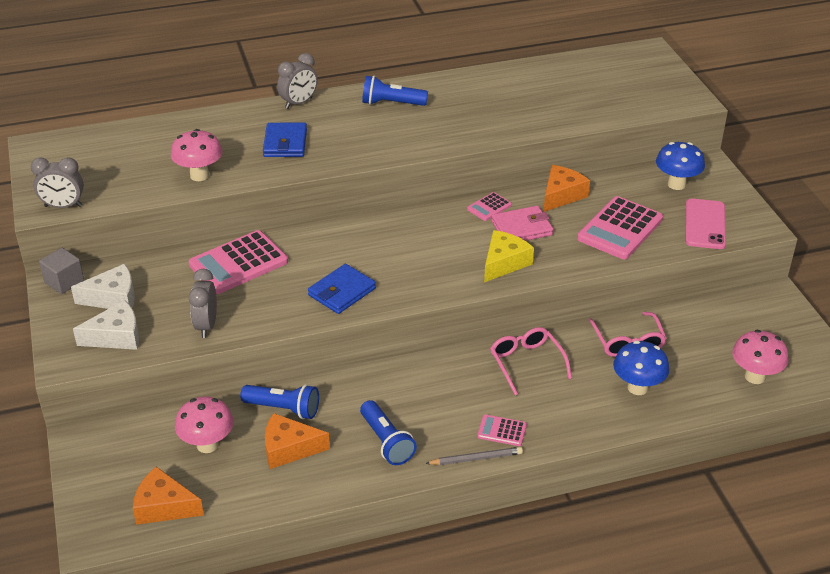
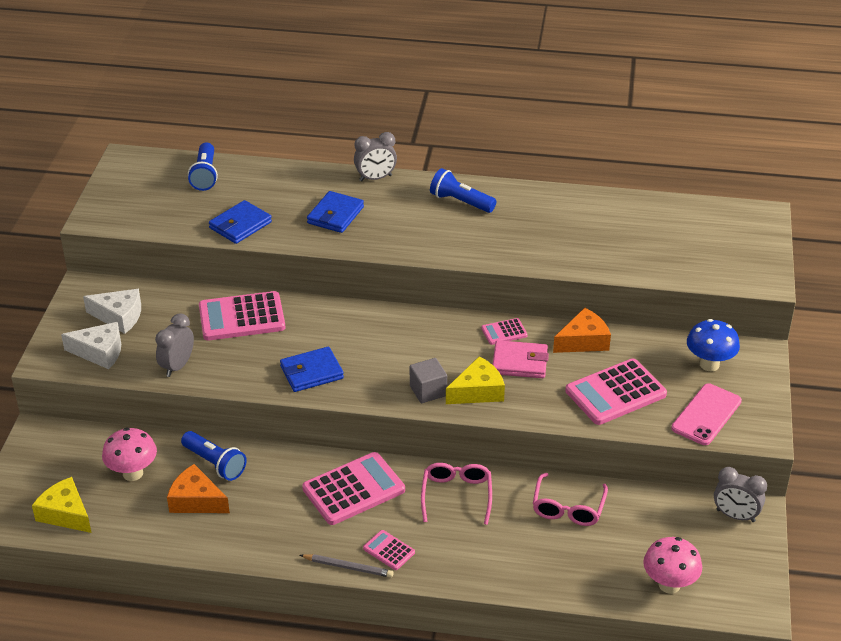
camera: 25 degrees right, 0 degrees up
grey clock [31,157,84,208] -> grey clock moved to [714,467,767,522]
grey cube [39,248,84,294] -> grey cube moved to [410,358,447,403]
orange cheese [133,467,204,525] -> yellow cheese [32,477,92,533]
pink mushroom [171,129,223,181] -> blue wallet [209,200,272,244]
blue flashlight [360,400,417,465] -> blue flashlight moved to [188,142,218,191]
blue mushroom [613,341,669,395] -> none
none -> pink calculator [302,452,405,525]

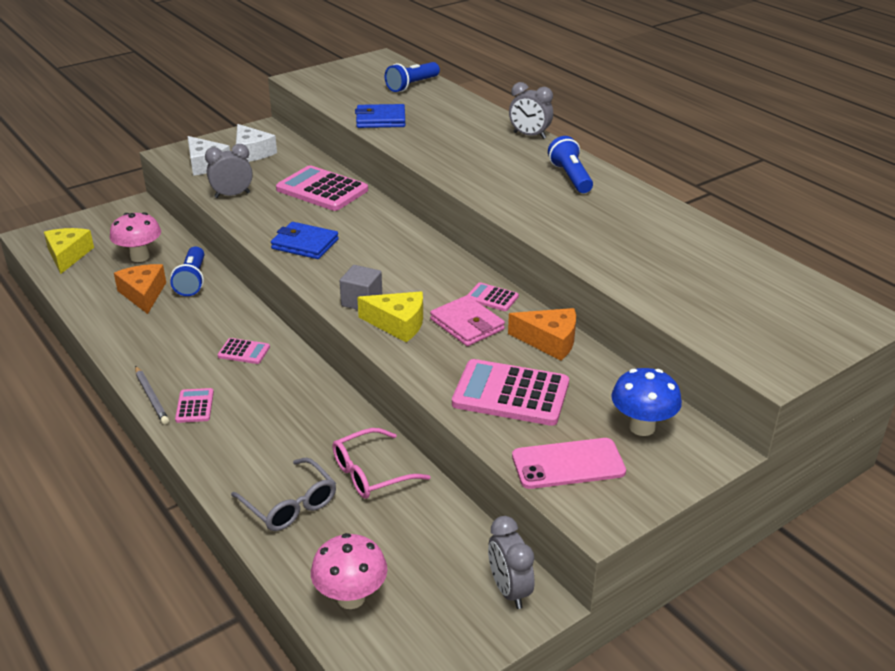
camera: 45 degrees right, 5 degrees down
pink calculator [302,452,405,525] -> pink calculator [217,338,270,364], size x0.49
blue wallet [307,191,364,233] -> none
pink glasses [421,463,492,525] -> none
none -> grey glasses [231,458,336,531]

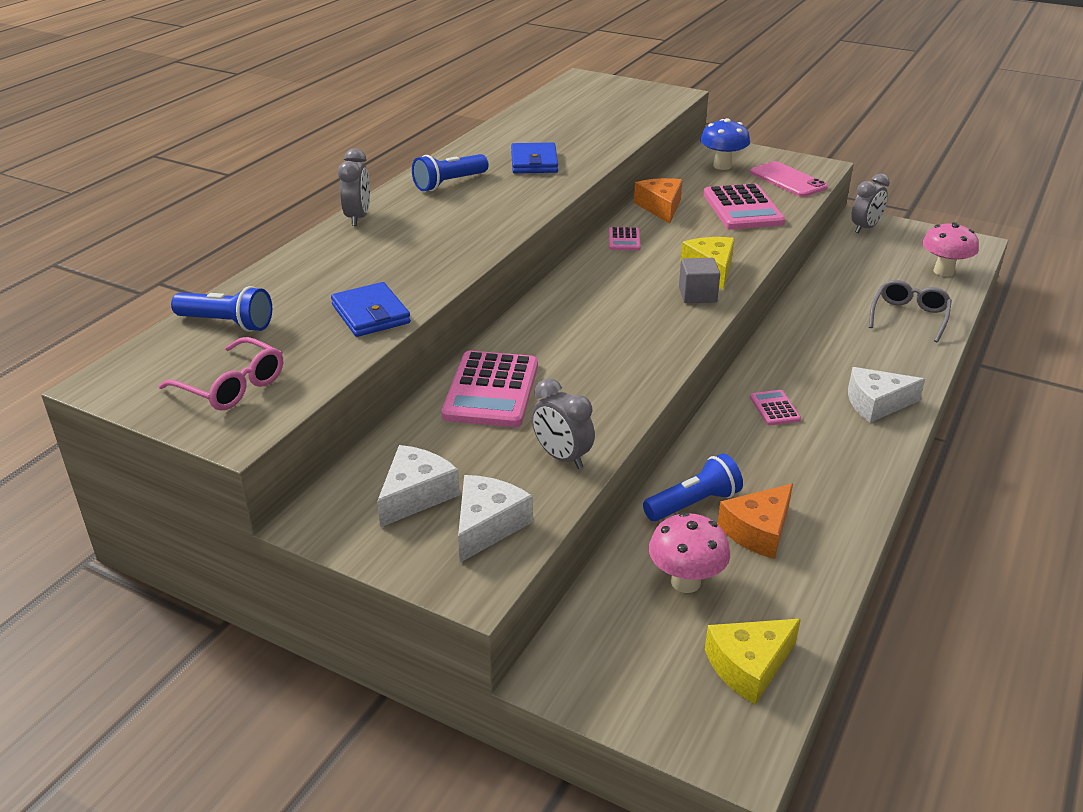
camera: 115 degrees left, 0 degrees up
grey pencil [135,366,169,424] -> none
pink calculator [175,388,214,423] -> white cheese [848,367,925,423]
blue wallet [271,222,339,259] -> blue wallet moved to [511,142,558,173]
pink glasses [332,428,431,499] -> pink glasses moved to [159,337,283,411]
pink wallet [430,295,505,346] -> none

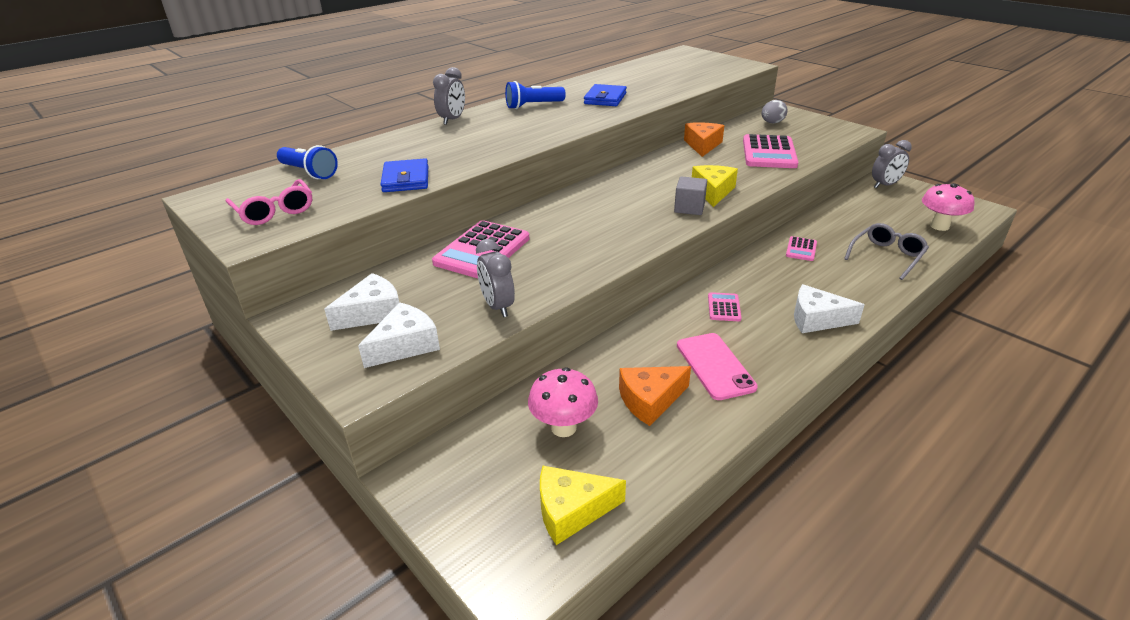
camera: 20 degrees right, 0 degrees up
pink calculator [609,227,641,251] -> pink calculator moved to [786,236,817,261]
blue flashlight [643,453,743,521] -> none
blue mushroom [700,118,750,170] -> grey egg [761,100,788,123]
pink phone [750,161,828,197] -> pink phone moved to [677,333,758,400]

